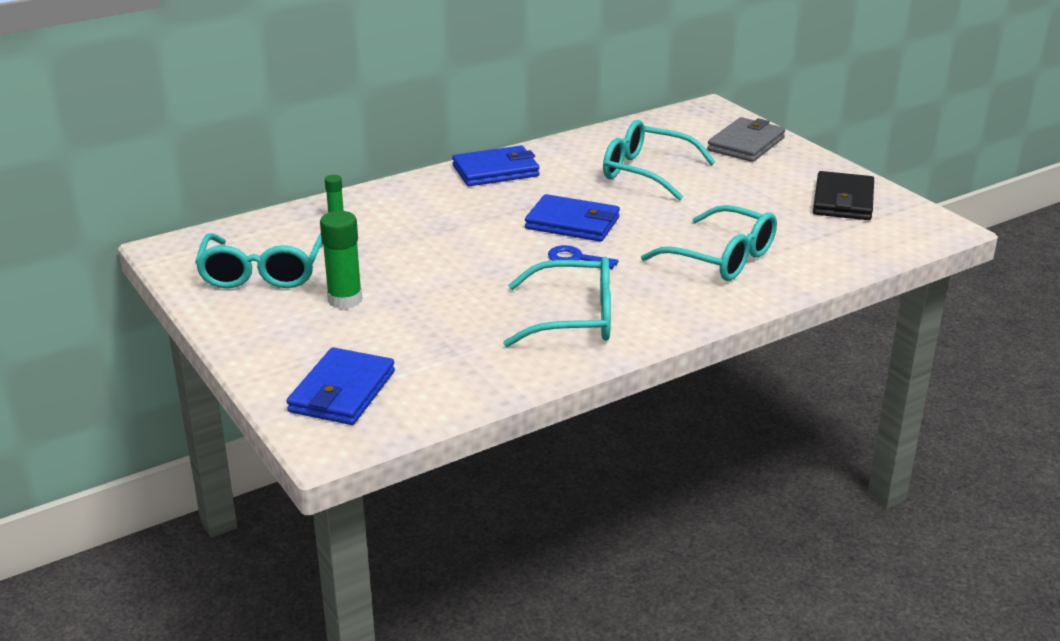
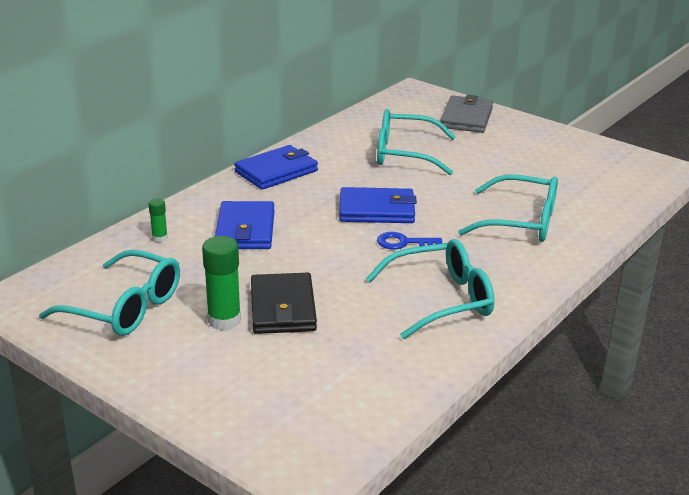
camera: 20 degrees left, 0 degrees up
turquoise glasses [195,233,323,288] -> turquoise glasses turned 45 degrees counterclockwise [39,250,180,336]
blue wallet [286,347,395,425] -> blue wallet moved to [215,201,274,249]
black wallet [813,171,874,220] -> black wallet moved to [251,273,317,334]

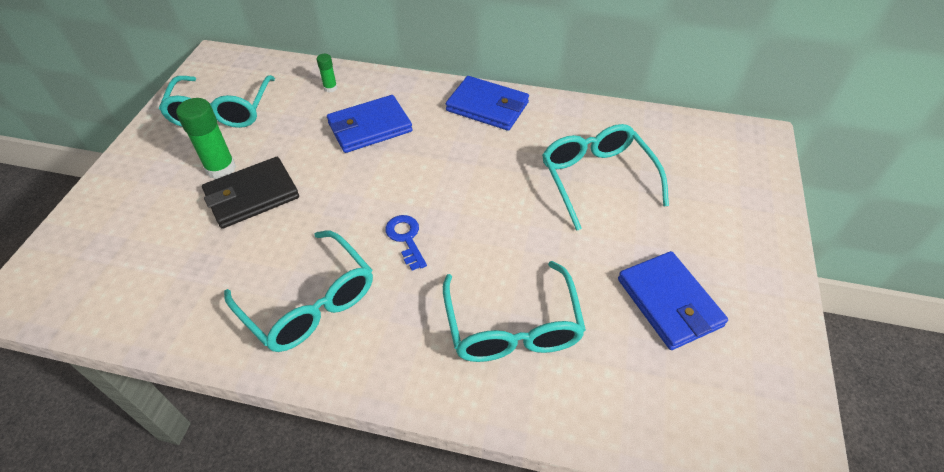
camera: 65 degrees right, 20 degrees up
blue wallet [339,187,417,223] -> blue wallet moved to [618,251,728,350]
grey wallet [440,95,493,133] -> none

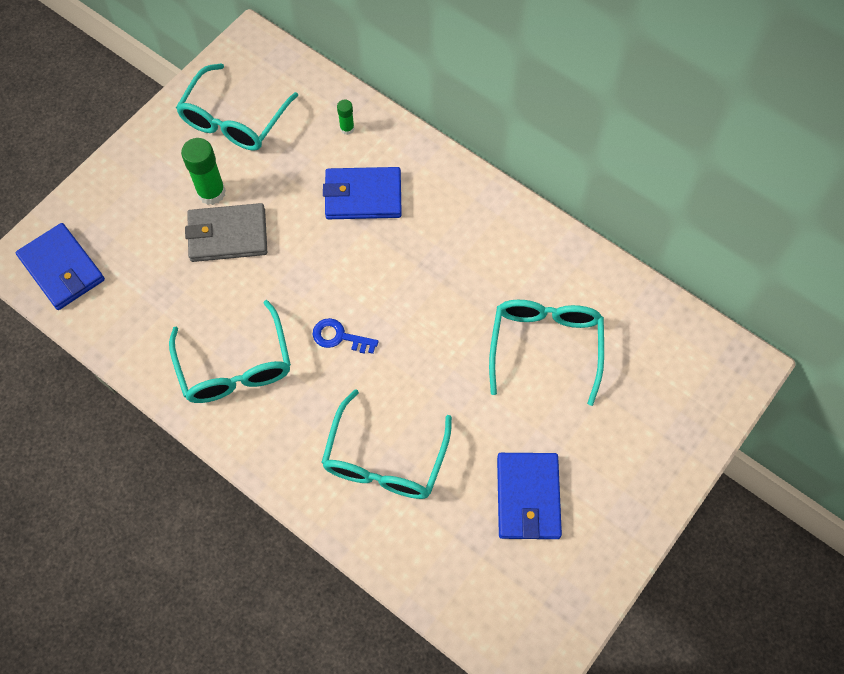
camera: 25 degrees right, 15 degrees up
black wallet [202,157,299,229] -> grey wallet [185,203,267,262]
blue key [385,215,427,270] -> blue key turned 75 degrees counterclockwise [313,318,378,354]
blue wallet [446,76,529,131] -> blue wallet moved to [16,223,105,310]

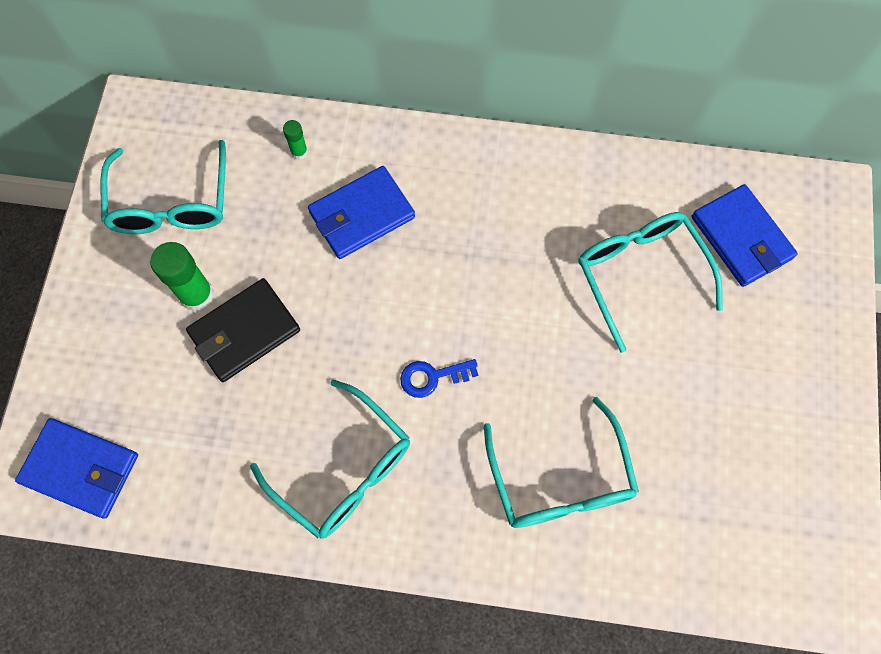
camera: 30 degrees left, 5 degrees up
grey wallet [185,203,267,262] -> black wallet [186,278,300,382]
blue wallet [497,453,562,539] -> blue wallet moved to [692,184,798,287]

